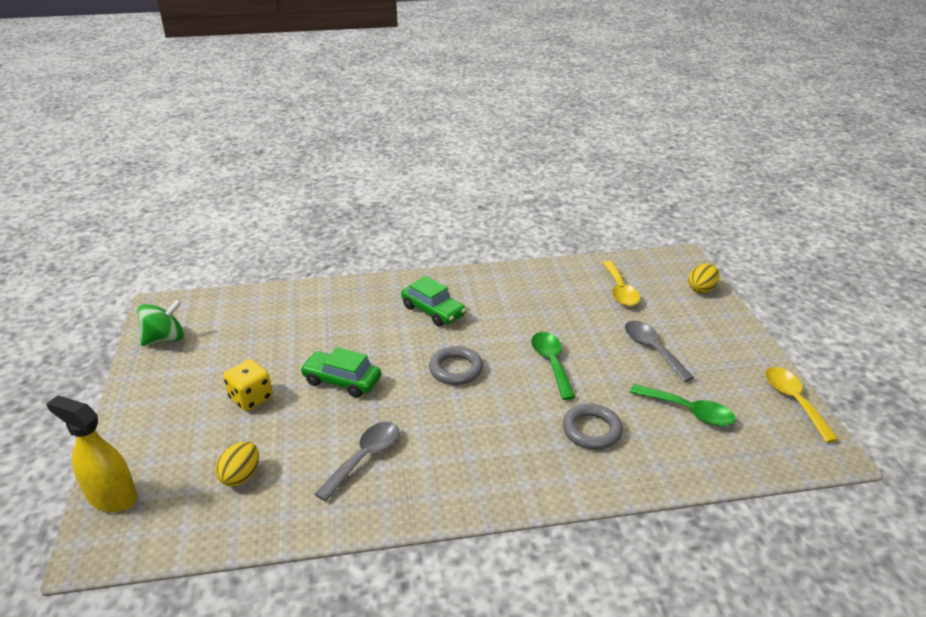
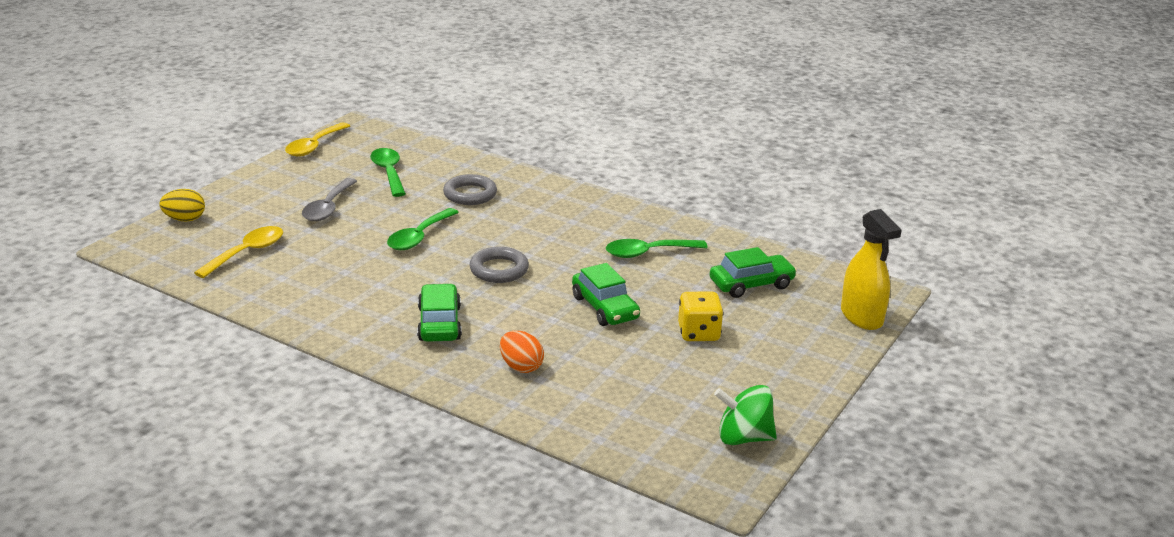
camera: 140 degrees left, 5 degrees down
yellow egg [215,442,259,487] -> green car [710,247,797,298]
grey spoon [315,422,399,502] -> green spoon [606,239,708,258]
none -> orange egg [500,331,544,373]

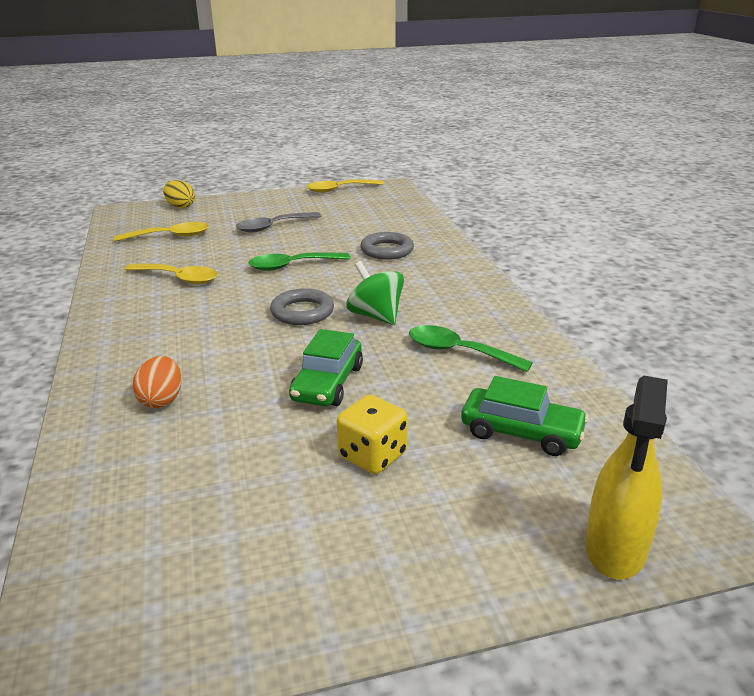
camera: 45 degrees right, 0 degrees up
green spoon [370,148,406,197] -> none
green car [417,284,462,342] -> none
green spinning top [714,385,777,445] -> green spinning top moved to [346,261,404,325]
none -> yellow spoon [125,263,218,284]

